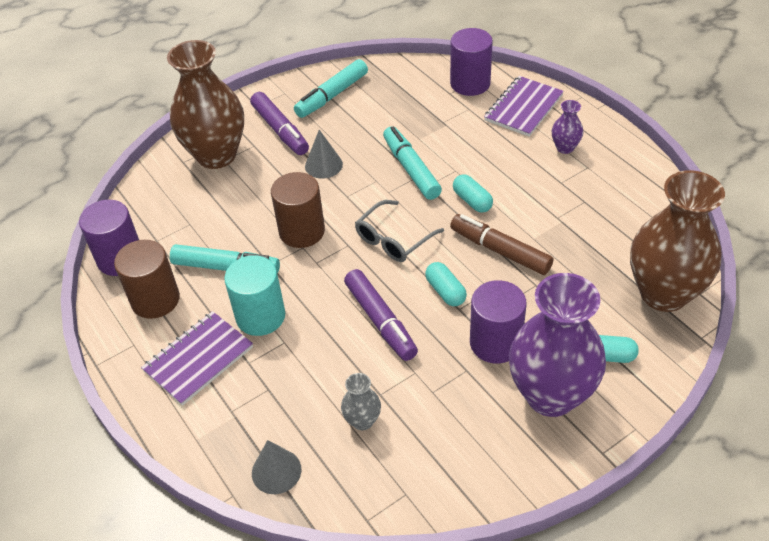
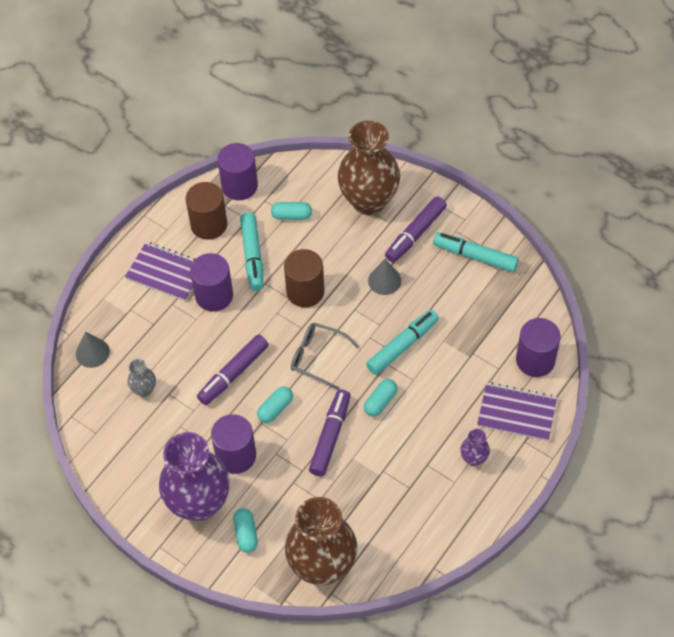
camera: 70 degrees right, 10 degrees up
turquoise cylinder [224,255,285,336] -> purple cylinder [190,253,233,312]
brown marker [450,214,553,275] -> purple marker [309,389,351,476]
none -> turquoise capsule [271,202,312,220]

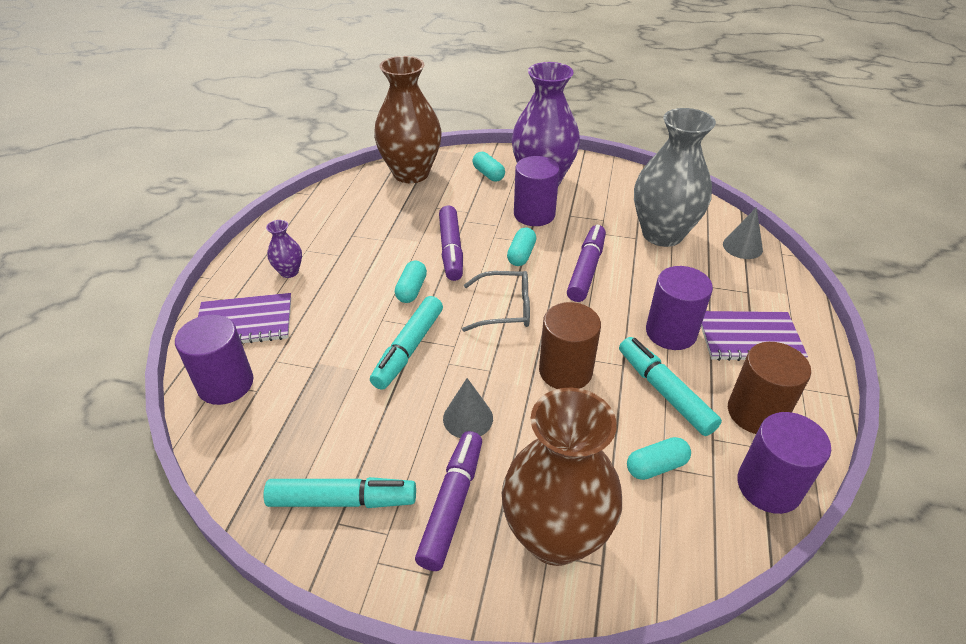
camera: 155 degrees right, 15 degrees down
grey vase [128,359,156,397] -> grey vase [634,108,716,247], size x2.34

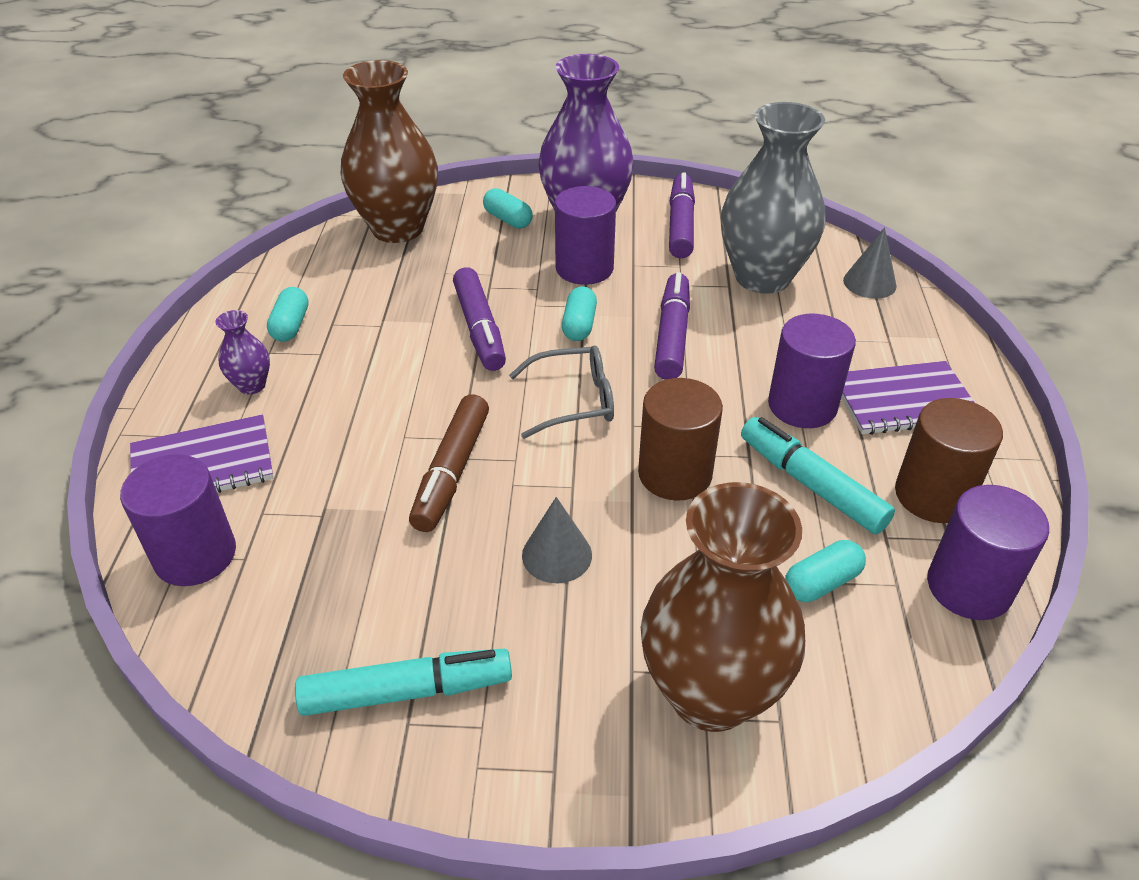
camera: 10 degrees left, 0 degrees up
turquoise marker [370,296,443,390] -> brown marker [409,394,489,532]
turquoise capsule [395,261,427,303] -> turquoise capsule moved to [267,287,309,342]
purple marker [415,431,482,571] -> purple marker moved to [669,172,695,259]

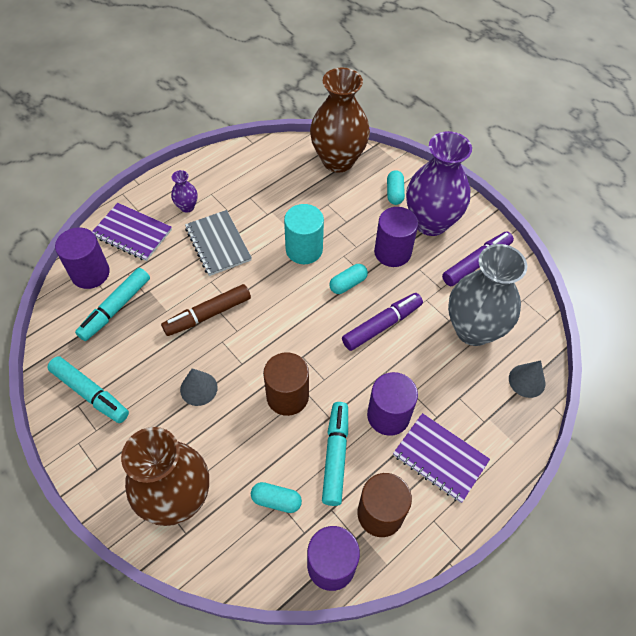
camera: 45 degrees right, 15 degrees up
turquoise capsule [267,287,309,342] -> none
purple marker [453,267,506,371] -> turquoise cylinder [284,204,324,264]
grey glasses [509,345,614,439] -> none
none -> turquoise marker [75,268,150,341]
none -> grey notebook [185,210,252,276]

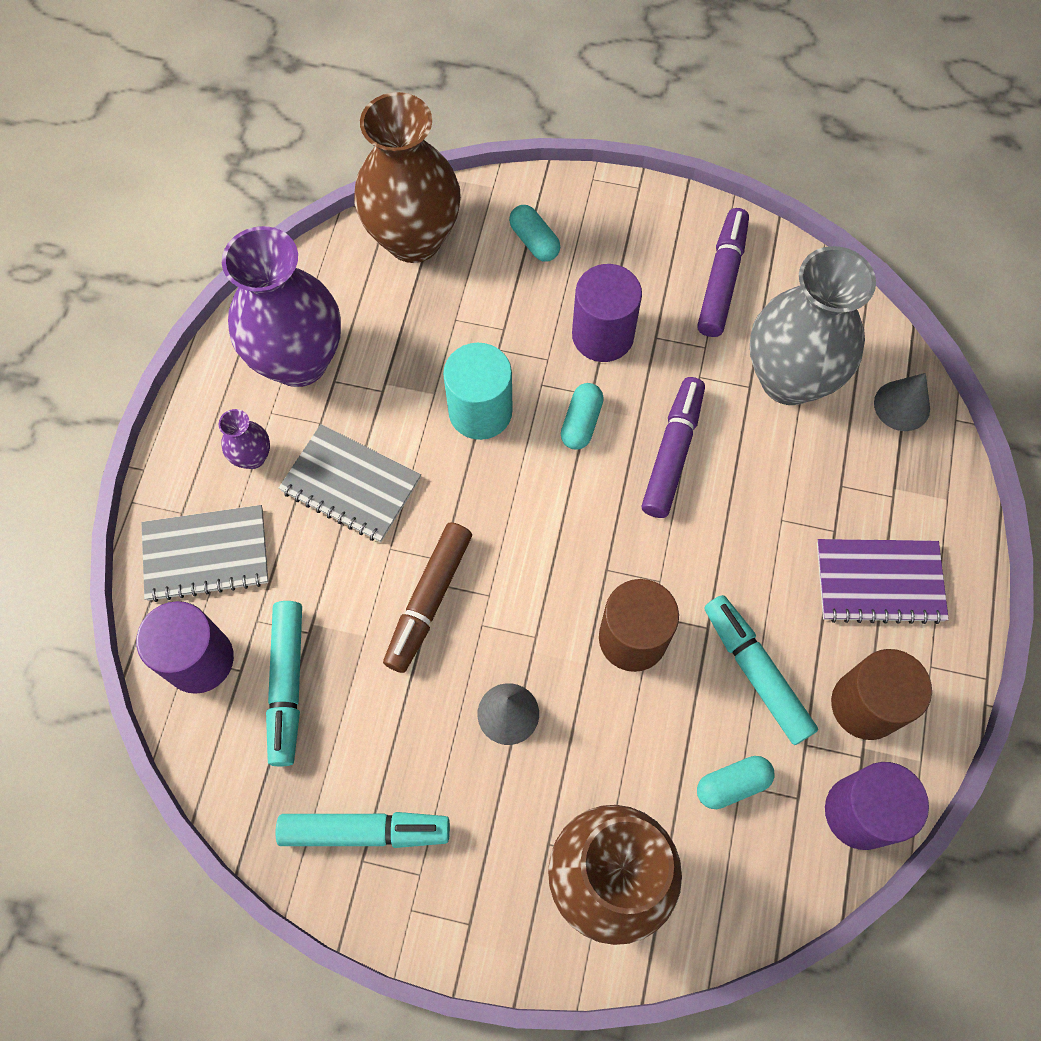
camera: 35 degrees left, 10 degrees up
purple notebook [92,203,172,261] -> grey notebook [141,505,269,602]
purple cylinder [367,372,418,436] -> none
purple vase [406,131,472,236] -> purple vase moved to [222,226,341,387]

